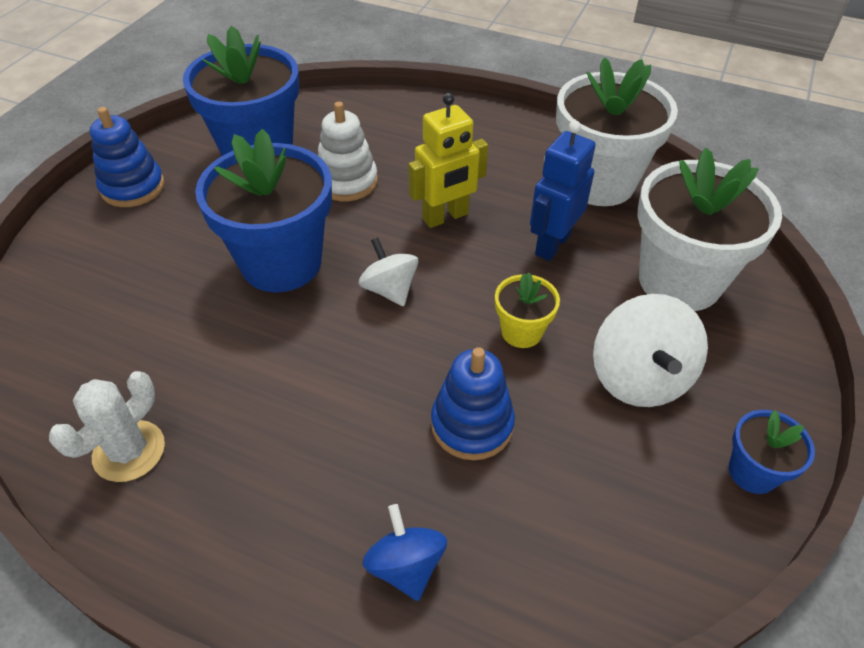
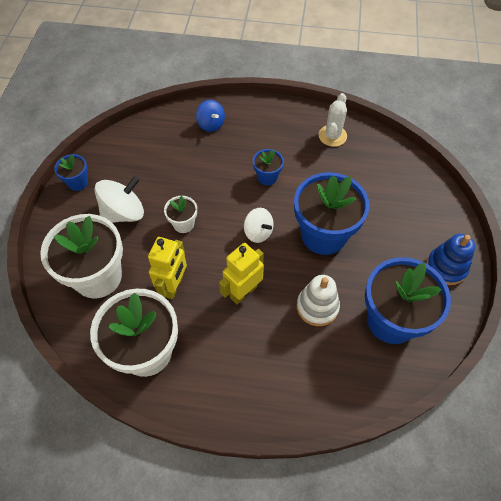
camera: 165 degrees right, 10 degrees up
blue stacking toy [431,347,515,460] -> none
yellow flower pot [495,273,560,348] -> white flower pot [164,196,197,233]
blue robot [530,121,596,261] -> yellow robot [148,237,187,299]
white spinning top [593,294,708,407] -> white spinning top turned 75 degrees clockwise [94,176,144,223]
none -> blue flower pot [253,149,284,185]

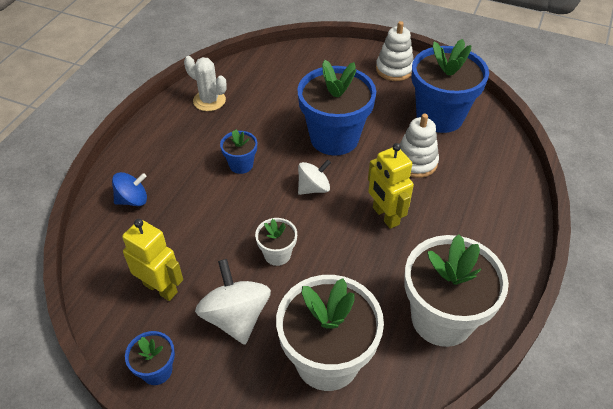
camera: 75 degrees left, 10 degrees down
yellow robot [148,237,187,299] -> yellow robot moved to [122,219,183,301]
blue stacking toy [426,234,475,285] -> white stacking toy [376,21,413,81]

